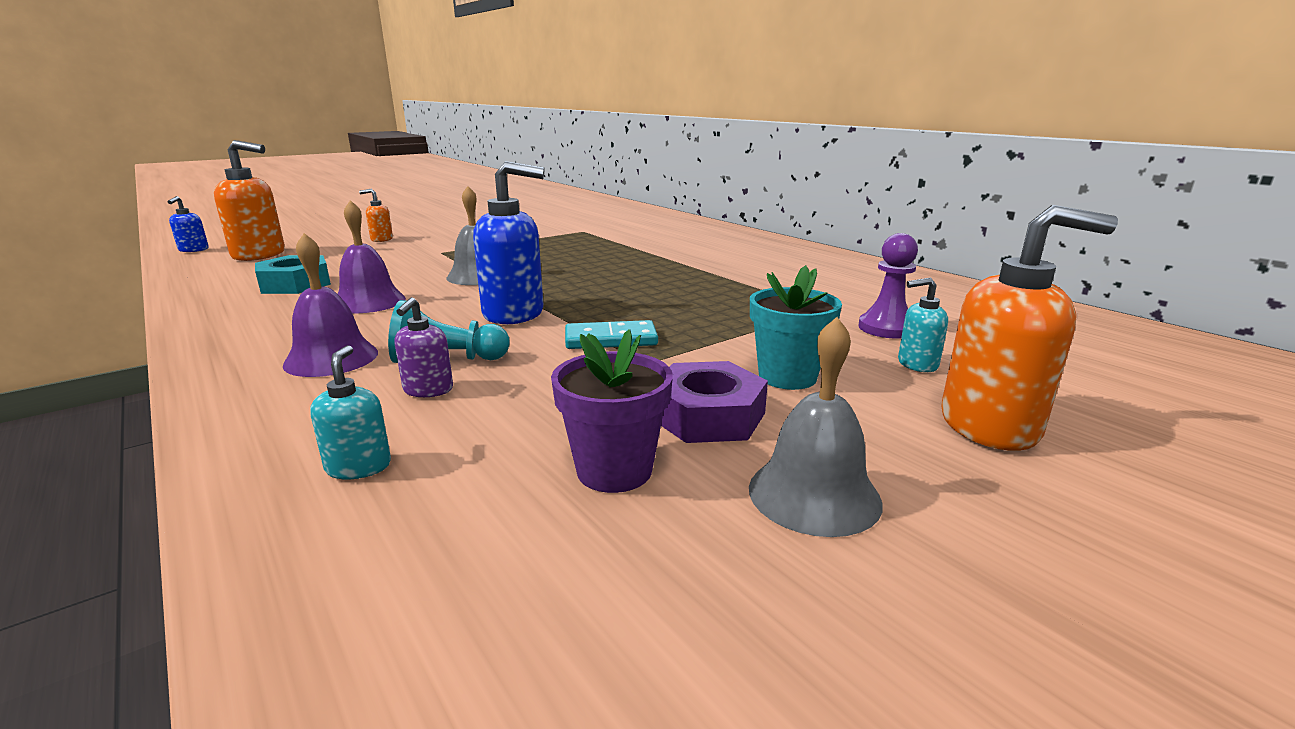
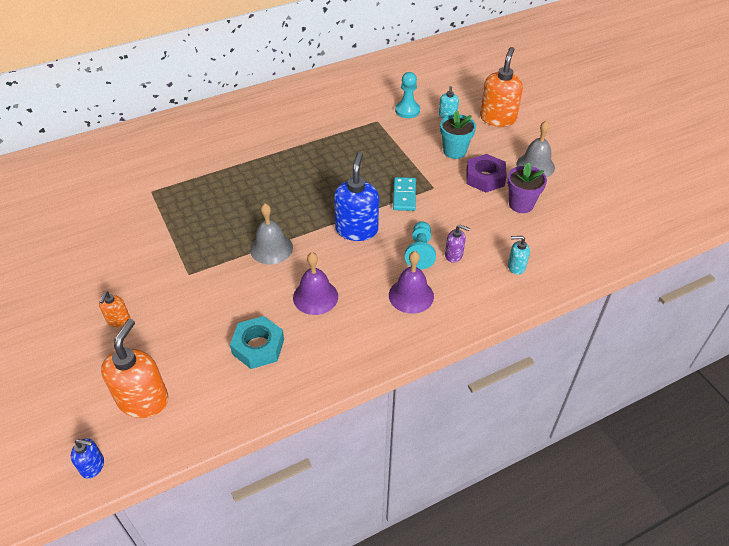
camera: 80 degrees left, 25 degrees up
purple pawn [858,233,918,338] -> turquoise pawn [395,72,420,118]

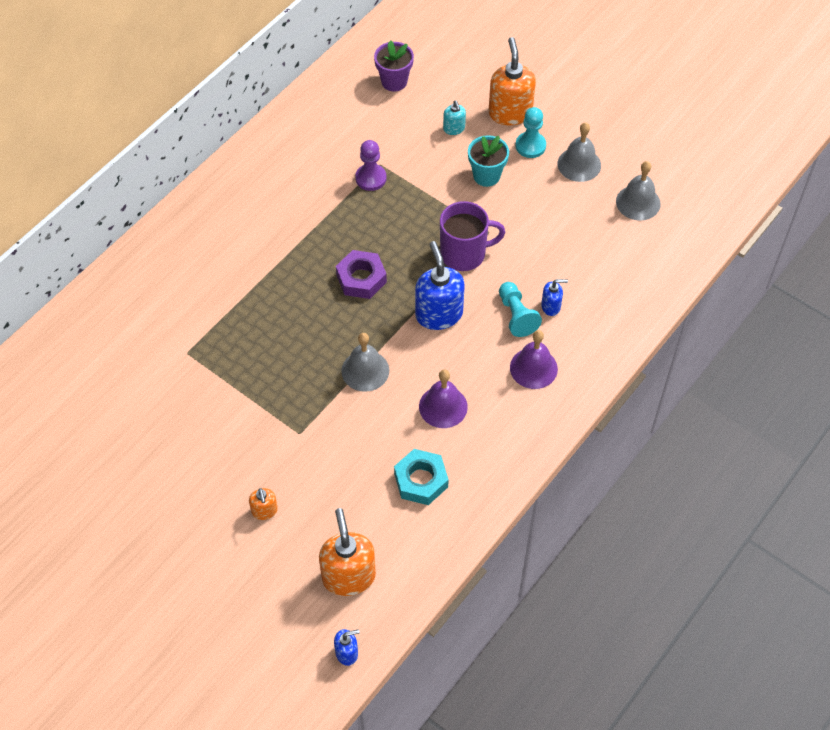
camera: 25 degrees left, 10 degrees up
turquoise domino [393,177,416,211] -> purple mug [440,201,505,271]
turquoise pawn [395,72,420,118] -> turquoise pawn moved to [515,107,546,158]
purple soap dispenser [445,224,470,263] -> blue soap dispenser [541,279,568,316]
purple nut [466,154,507,193] -> purple nut moved to [336,250,387,299]
purple flower pot [507,162,547,213] -> purple flower pot moved to [374,40,414,92]
turquoise soap dispenser [508,236,530,275] -> none
none -> purple pawn [355,140,386,191]
none -> grey bell [616,161,661,221]

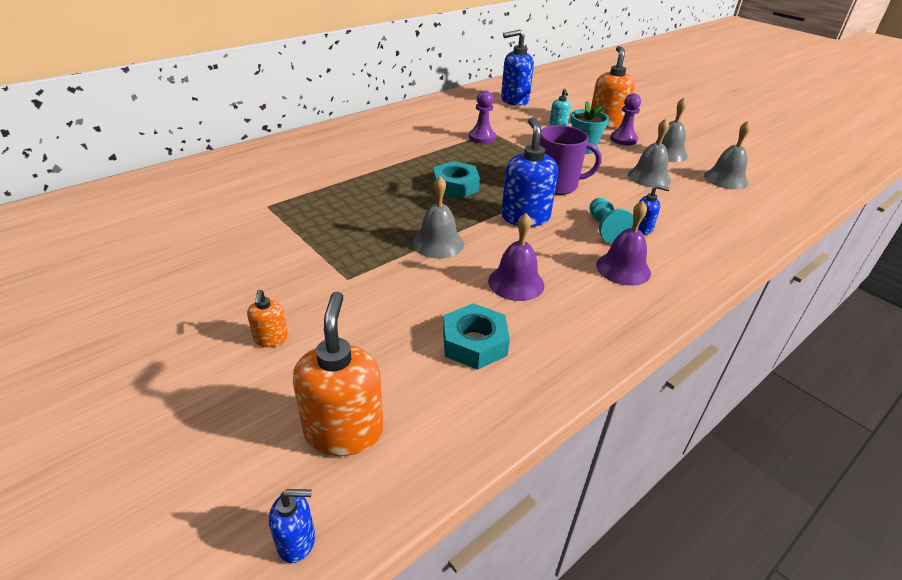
camera: 10 degrees right, 20 degrees down
purple nut [336,250,387,299] -> turquoise nut [433,161,480,199]
purple flower pot [374,40,414,92] -> blue soap dispenser [501,30,534,106]
turquoise pawn [515,107,546,158] -> purple pawn [610,93,641,145]
none -> grey bell [628,119,671,188]

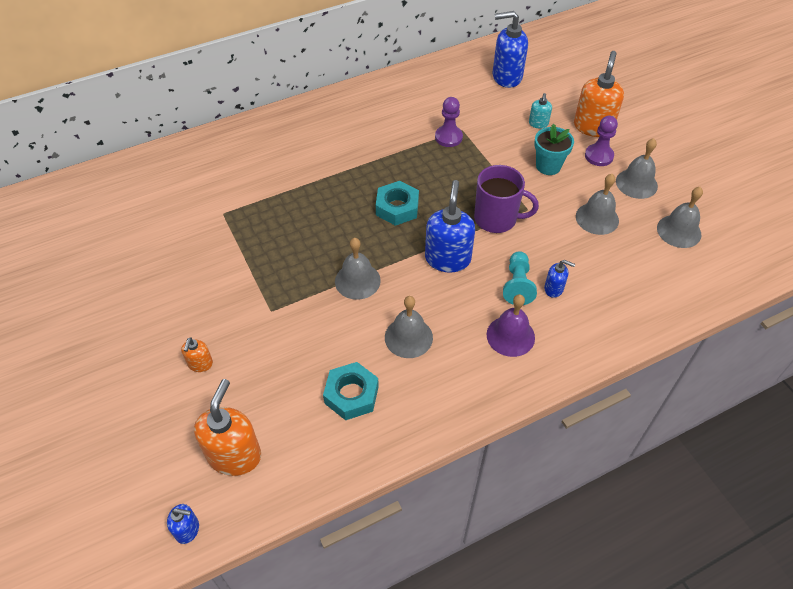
camera: 15 degrees right, 15 degrees up
purple bell [488,213,544,301] -> grey bell [385,296,433,358]

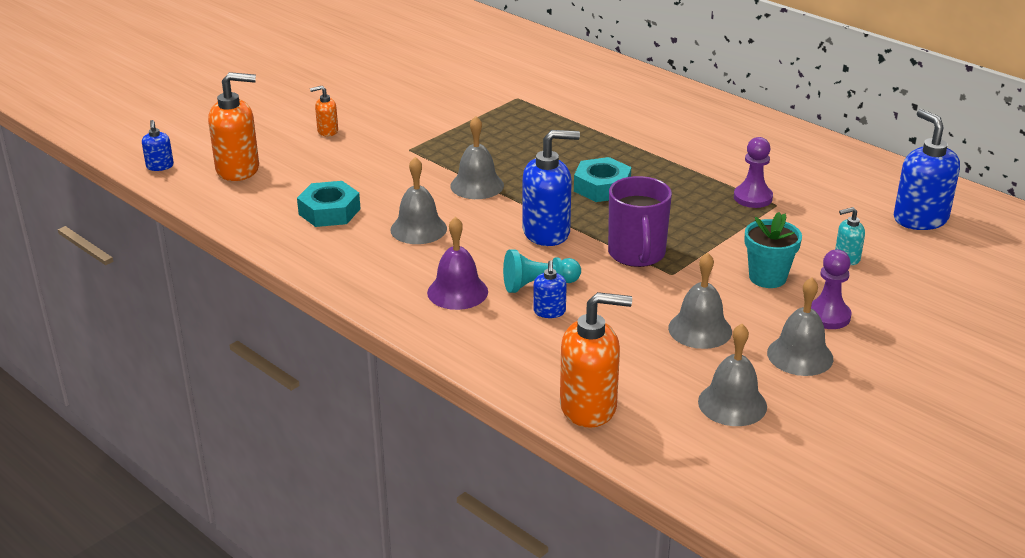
camera: 70 degrees right, 20 degrees down
orange soap dispenser [574,51,624,137] -> orange soap dispenser moved to [560,292,632,428]

